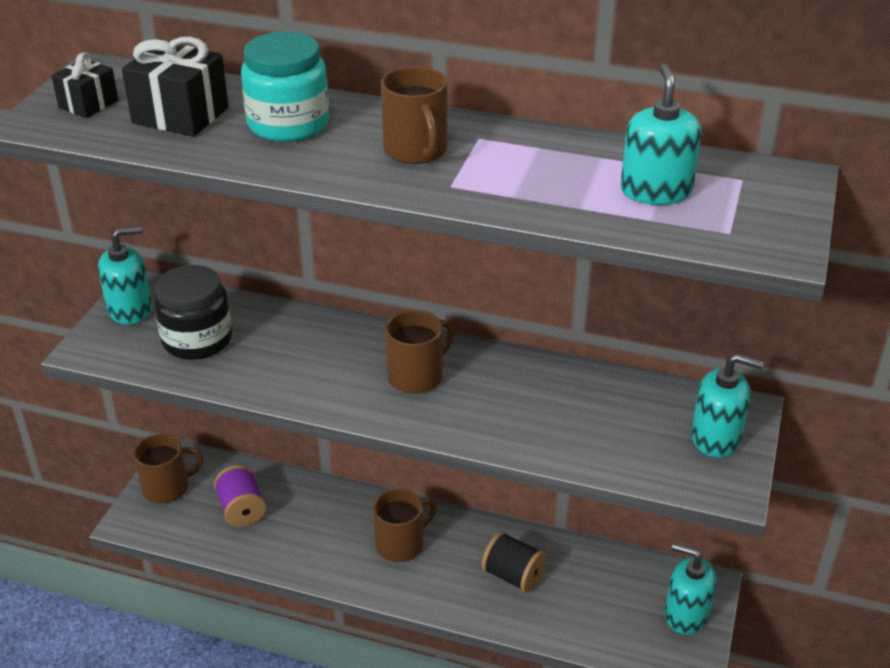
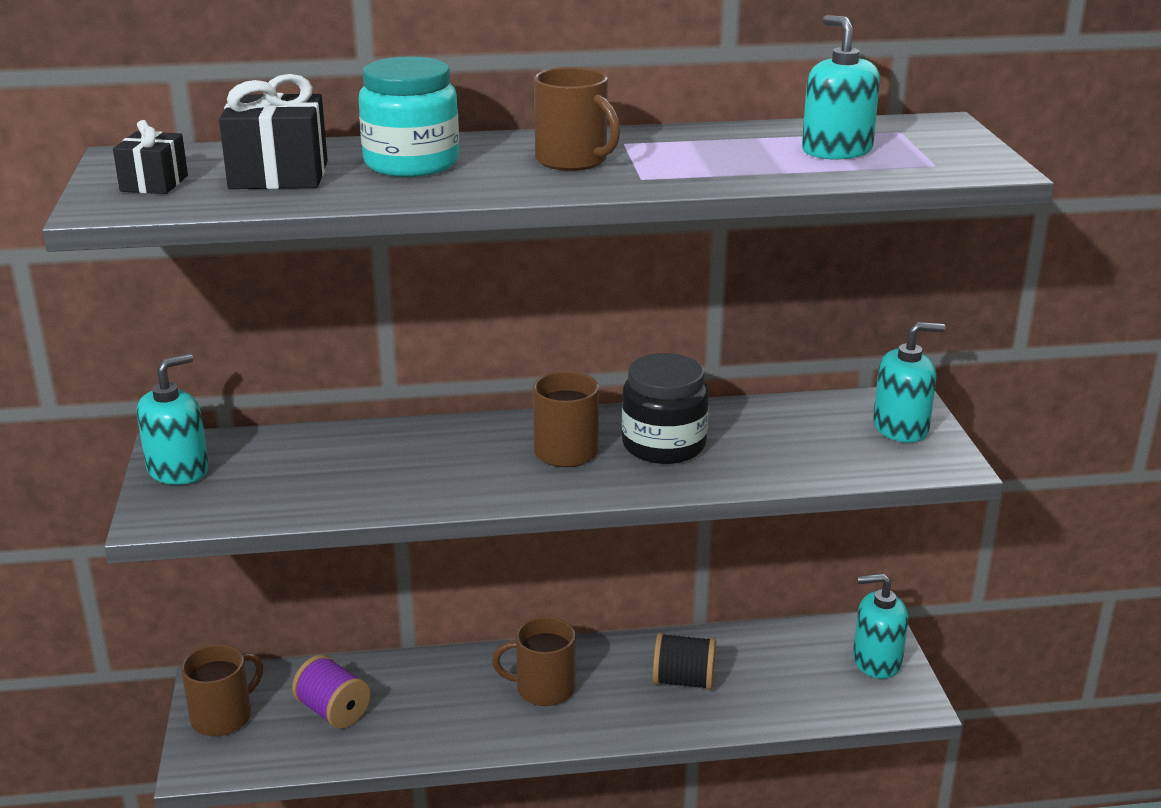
camera: 25 degrees left, 10 degrees down
black jar [154,265,232,360] -> black jar moved to [622,353,709,464]
brown mug [373,489,436,562] -> brown mug turned 120 degrees counterclockwise [492,617,575,706]

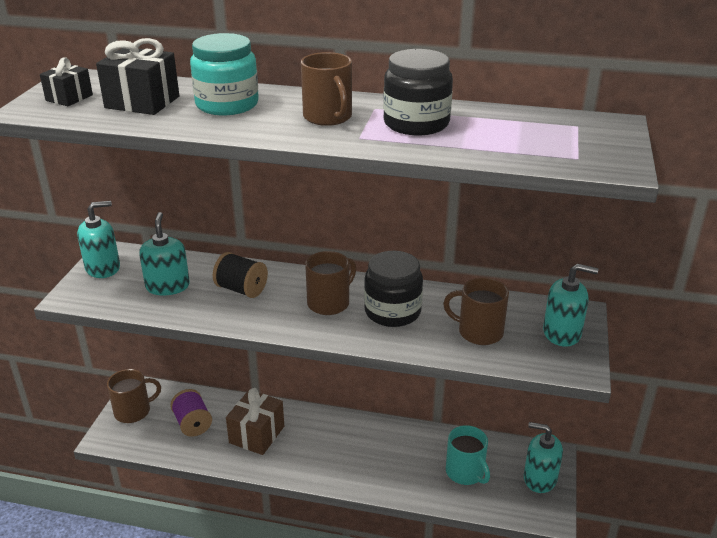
camera: 20 degrees right, 5 degrees up
brown mug [492,617,575,706] -> brown mug moved to [443,278,509,345]
black spool [653,633,716,690] -> black spool moved to [213,252,268,298]
turquoise soap dispenser [802,15,880,160] -> turquoise soap dispenser moved to [139,212,190,295]
none -> brown gift [226,388,284,455]
none -> black jar [383,49,453,135]
none -> turquoise mug [446,425,490,485]

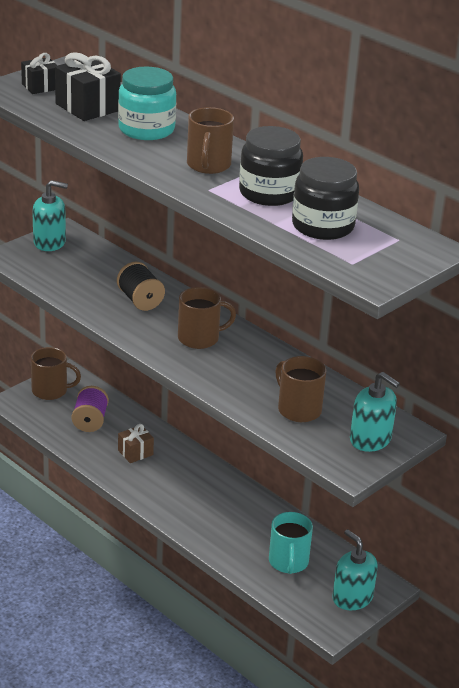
camera: 30 degrees right, 0 degrees up
turquoise soap dispenser [139,212,190,295] -> none
brown gift [226,388,284,455] -> brown gift [118,424,154,463], size x0.61
black jar [364,251,423,327] -> black jar moved to [292,157,359,240]

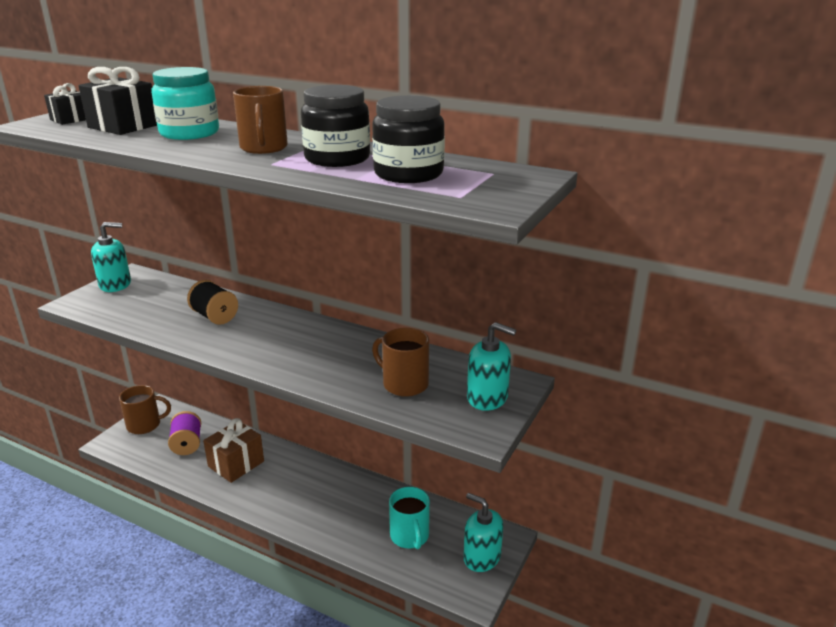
camera: 15 degrees left, 5 degrees down
brown gift [118,424,154,463] -> brown gift [203,418,264,483], size x1.63
brown mug [178,287,236,349] -> none

